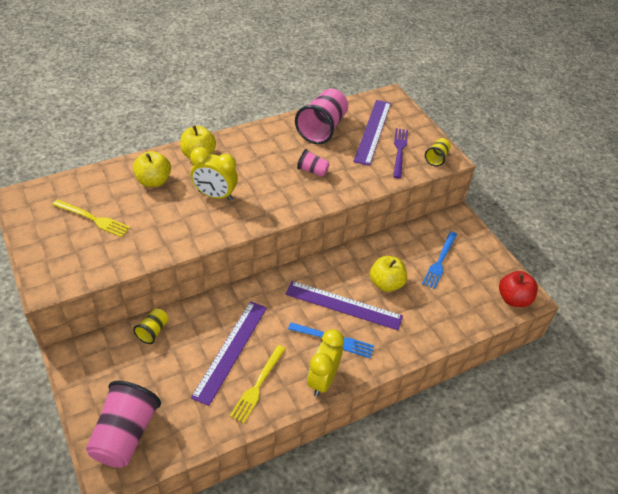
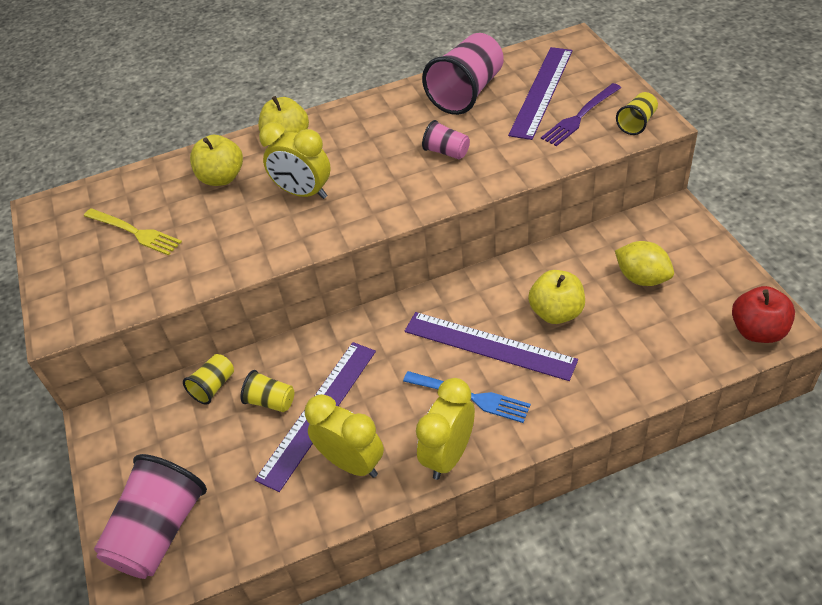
camera: 15 degrees right, 0 degrees up
yellow fork [230,345,285,423] -> yellow clock [305,394,384,478]
purple fork [393,128,408,179] -> purple fork turned 150 degrees counterclockwise [541,83,621,146]
blue fork [422,231,457,289] -> yellow lemon [615,241,674,286]
none -> yellow cup [240,370,294,412]

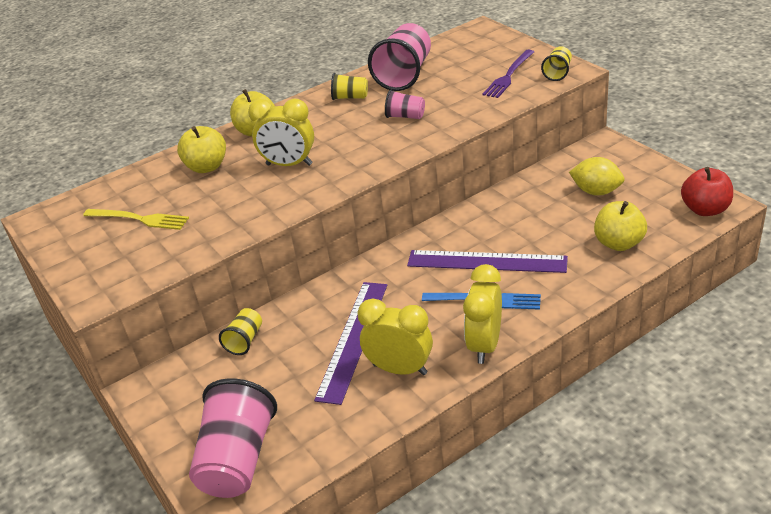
camera: 15 degrees left, 10 degrees down
yellow cup [240,370,294,412] -> yellow cup moved to [331,73,368,100]
purple ruler [508,47,573,140] -> none
yellow apple [528,270,585,324] -> yellow apple moved to [594,201,647,251]

